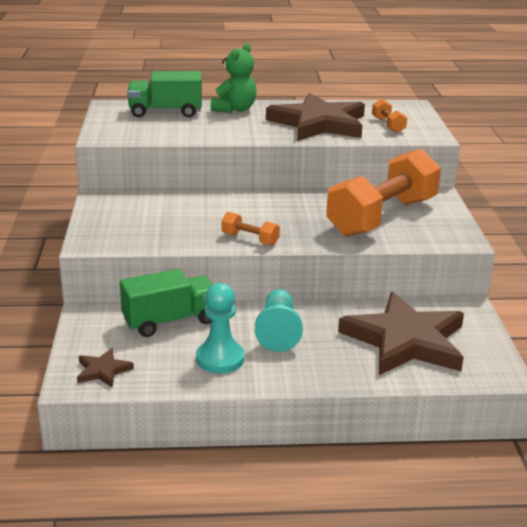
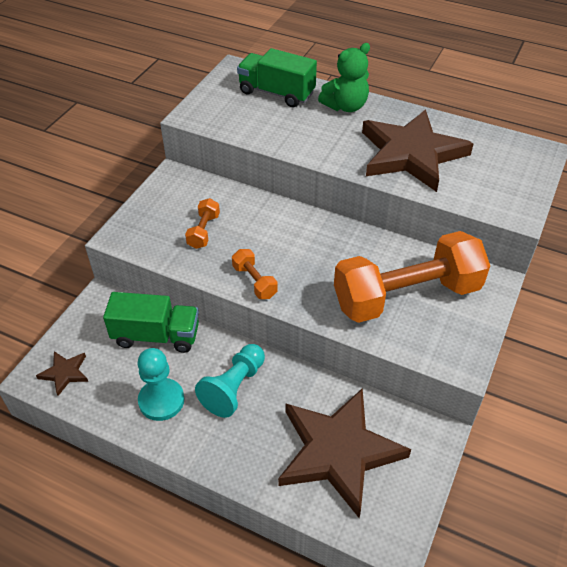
camera: 30 degrees right, 20 degrees up
orange dumbbell [372,99,407,133] -> orange dumbbell moved to [185,198,220,249]

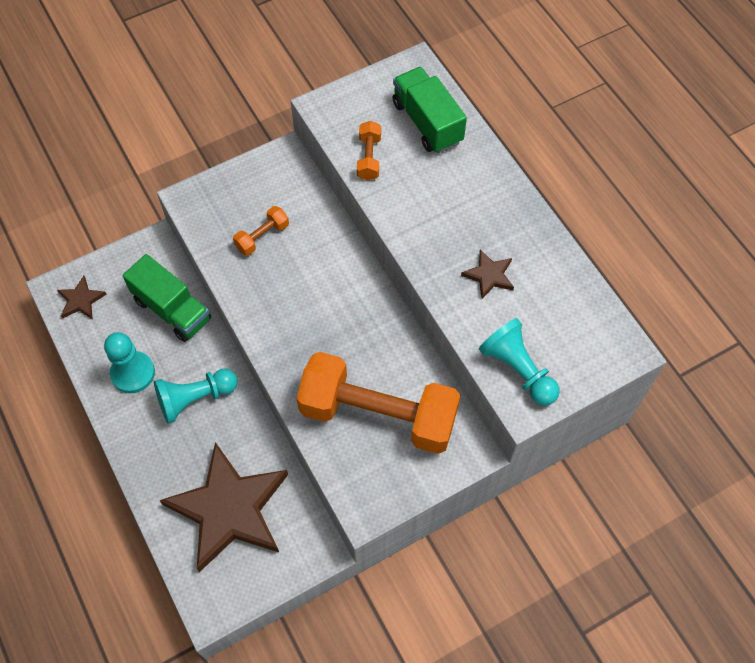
camera: 35 degrees right, 15 degrees up
orange dumbbell [232,249,278,299] -> orange dumbbell moved to [357,121,381,181]
green teddy bear [318,43,370,112] -> none
brown star [362,110,473,192] -> brown star [461,249,514,299], size x0.42
none -> turquoise pawn [479,318,560,406]

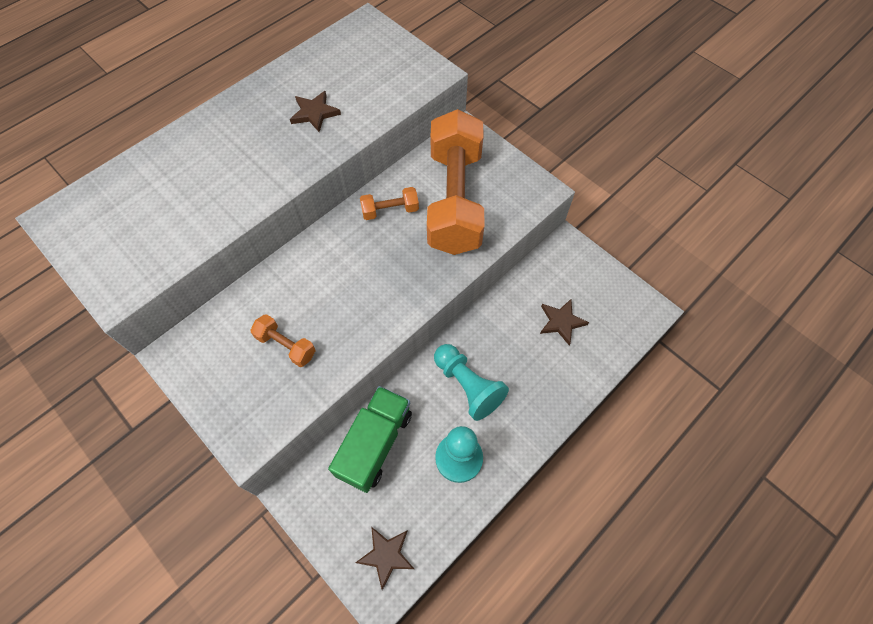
camera: 105 degrees left, 0 degrees up
brown star [159,442,288,572] -> brown star [540,299,589,345], size x0.42
orange dumbbell [357,121,381,181] -> orange dumbbell moved to [360,187,419,220]
green truck [392,67,467,153] -> none
turquoise pawn [479,318,560,406] -> none

